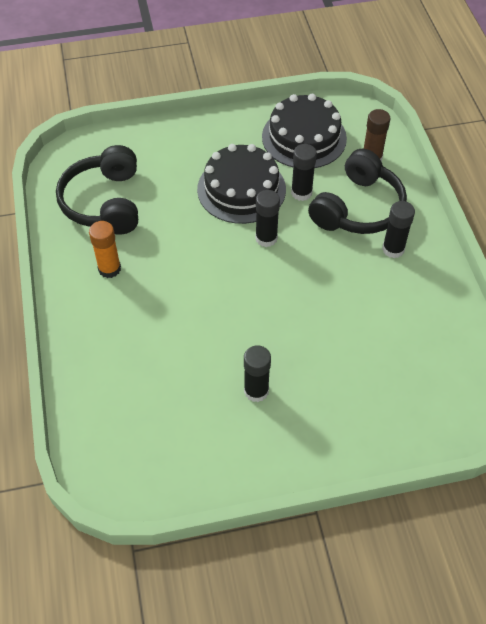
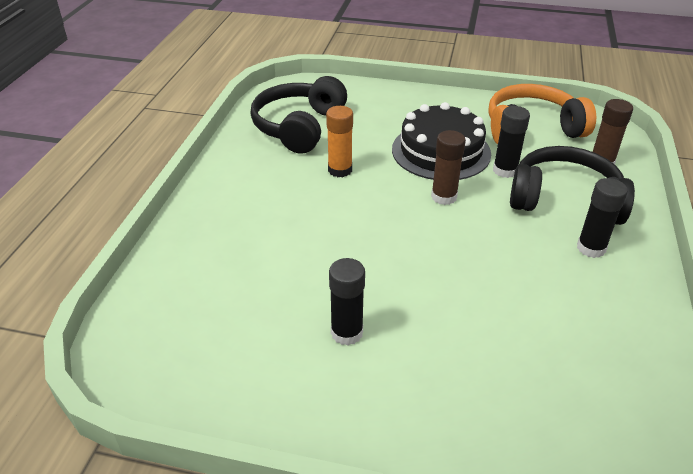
camera: 25 degrees right, 15 degrees down
orange glue stick [89,221,121,278] -> orange glue stick moved to [326,106,353,177]
black glue stick [255,190,280,247] -> brown glue stick [431,130,466,205]
black cake [262,94,347,168] -> orange headphones [489,84,596,144]
black headphones [308,149,407,234] -> black headphones turned 135 degrees counterclockwise [510,146,635,225]

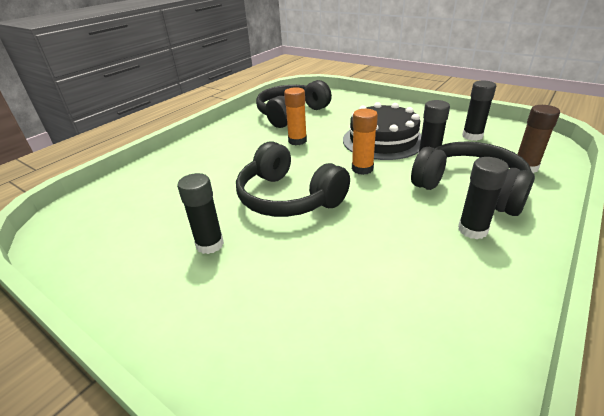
camera: 25 degrees right, 5 degrees down
brown glue stick [431,130,466,205] -> orange glue stick [352,109,378,175]
orange headphones [489,84,596,144] -> black glue stick [462,80,496,141]
none -> black headphones [236,141,350,217]

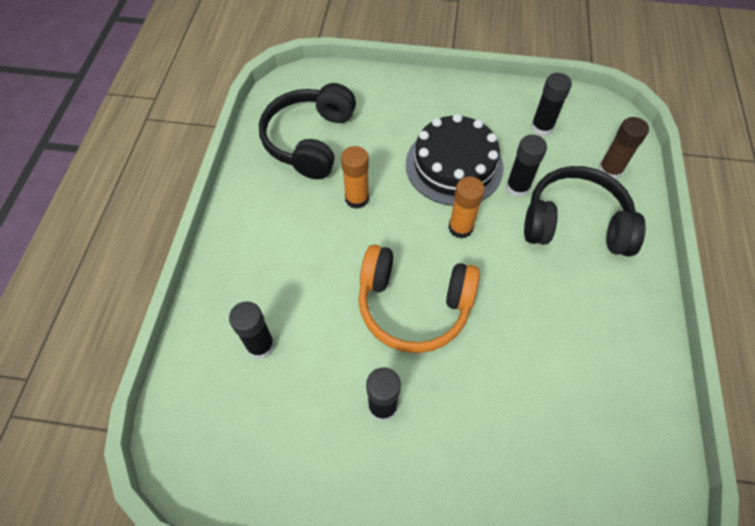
camera: 30 degrees left, 25 degrees up
black headphones [236,141,350,217] -> orange headphones [358,244,480,353]
black glue stick [458,157,509,239] -> black glue stick moved to [229,301,275,359]

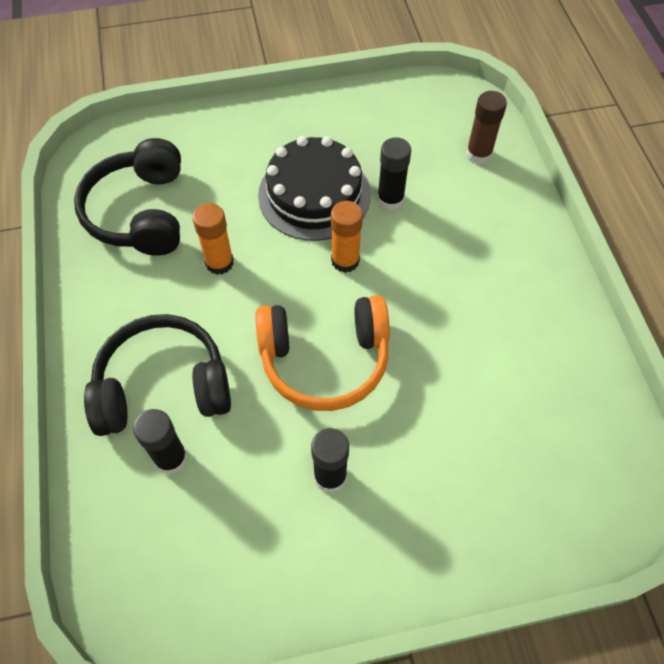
camera: 20 degrees left, 0 degrees up
black headphones [524,166,646,257] -> black headphones moved to [84,314,231,436]
black glue stick [531,73,572,136] -> none

